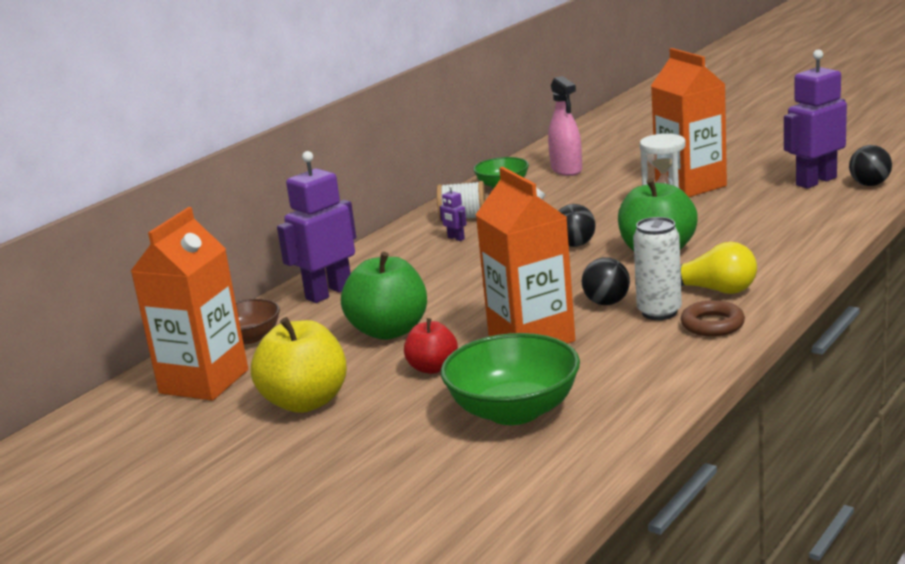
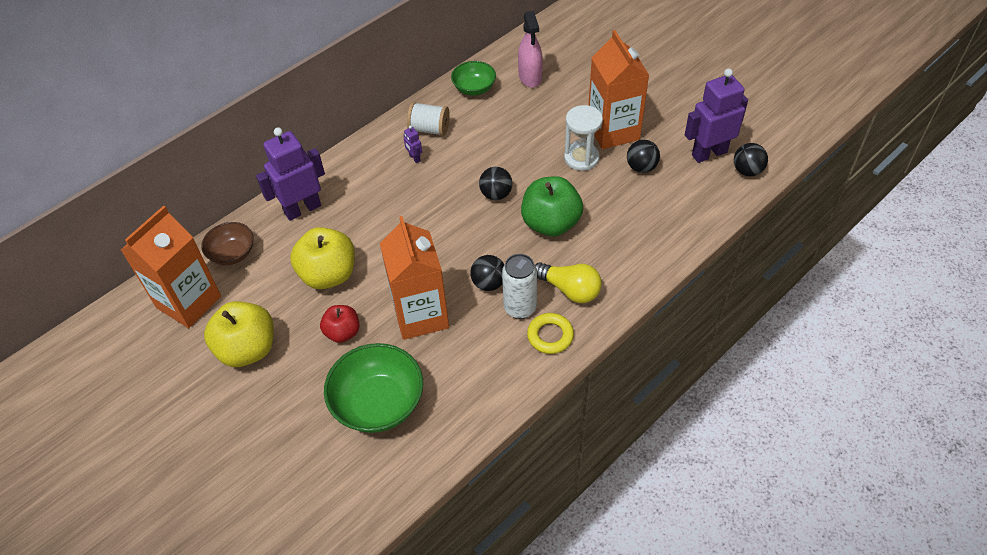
camera: 10 degrees right, 30 degrees up
green apple [341,252,427,340] -> yellow apple [290,227,355,289]
brown ring [681,300,745,337] -> yellow ring [527,313,574,354]
none -> black ball [627,140,660,173]

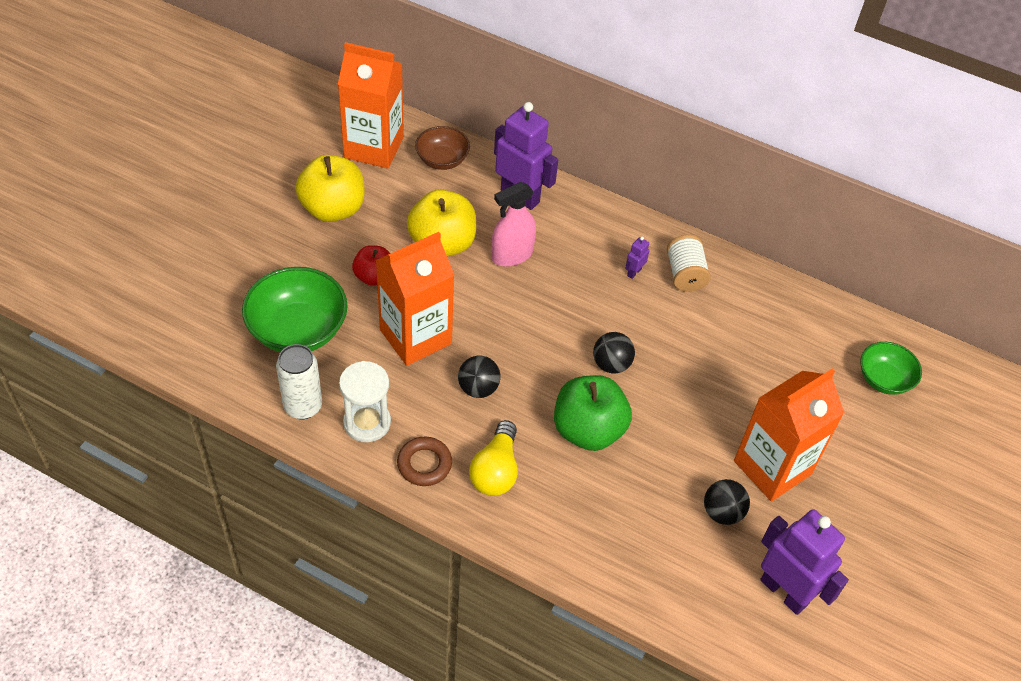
camera: 65 degrees right, 0 degrees up
green bowl [451,61,496,96] -> green bowl moved to [860,342,922,395]
white can [502,254,537,319] -> white can moved to [276,344,322,419]
pink spray bottle [518,11,543,88] -> pink spray bottle moved to [492,182,536,267]
yellow ring [527,313,574,354] -> brown ring [397,437,452,486]
white hourglass [564,105,603,171] -> white hourglass moved to [339,361,391,442]
black ball [734,143,768,176] -> none

